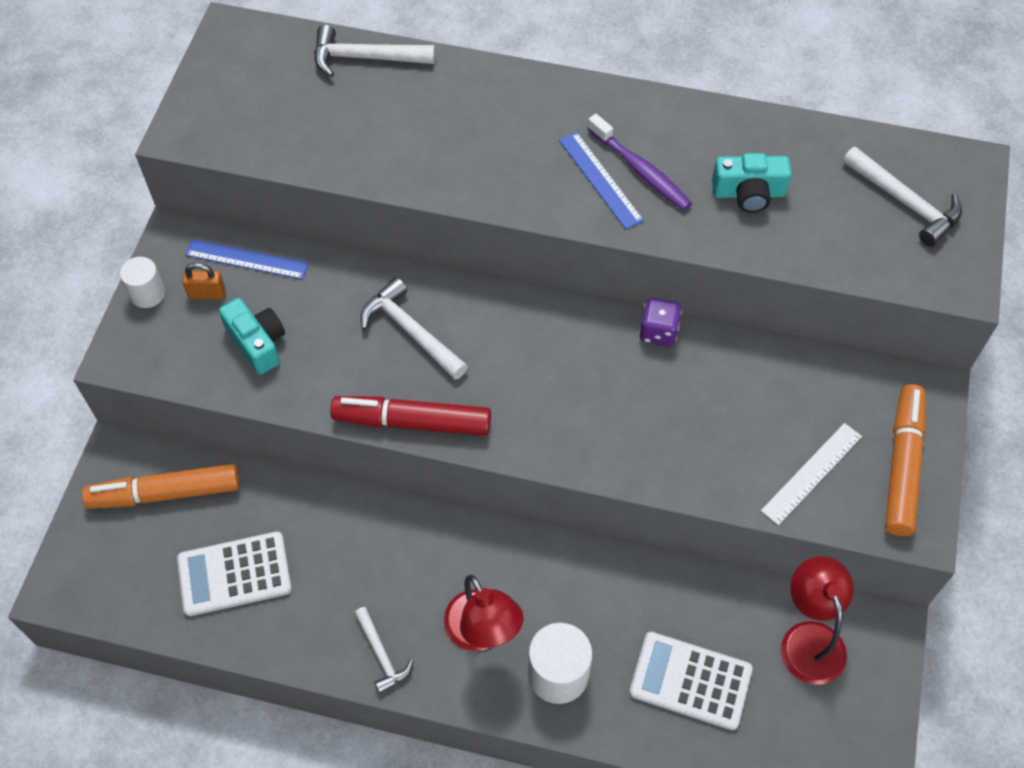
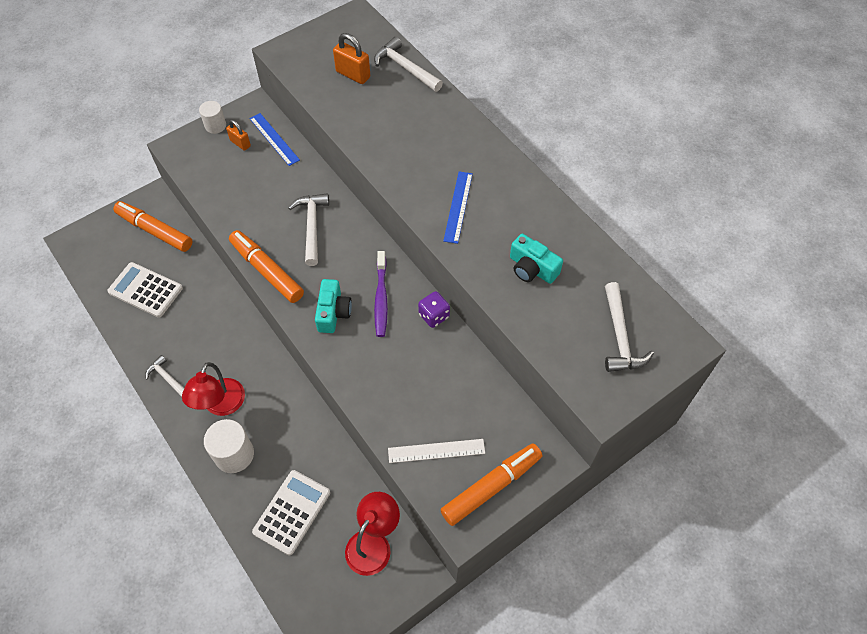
camera: 40 degrees right, 0 degrees up
turquoise camera [219,298,285,375] -> turquoise camera moved to [315,279,352,333]
red marker [330,396,491,436] -> orange marker [229,230,304,303]
white hammer [354,607,413,694] -> white hammer turned 120 degrees clockwise [145,355,184,397]
purple toothbrush [587,114,692,210] -> purple toothbrush moved to [374,251,388,337]
white calculator [629,632,753,730] -> white calculator turned 60 degrees clockwise [252,470,330,555]
none -> orange padlock [333,33,370,84]

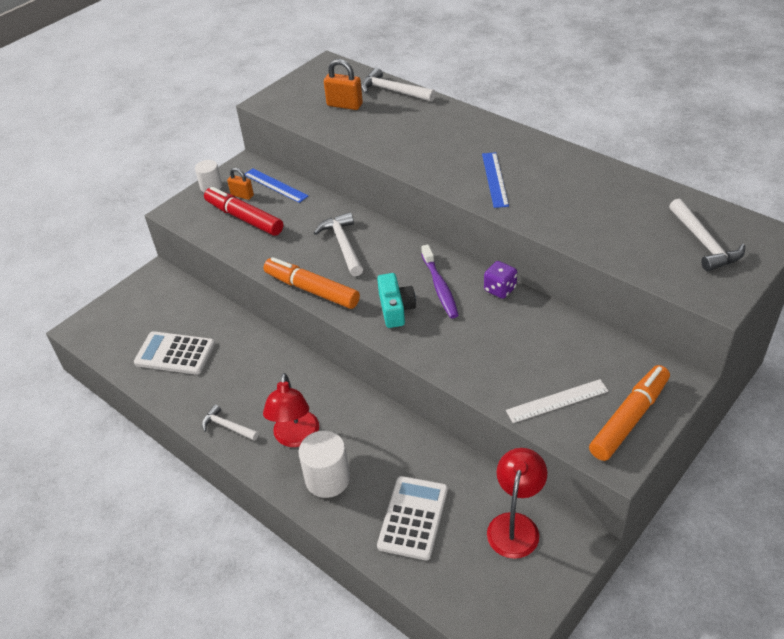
camera: 10 degrees left, 15 degrees down
orange marker [113,201,192,252] -> none
turquoise camera [510,234,563,284] -> none
none -> red marker [204,187,283,236]

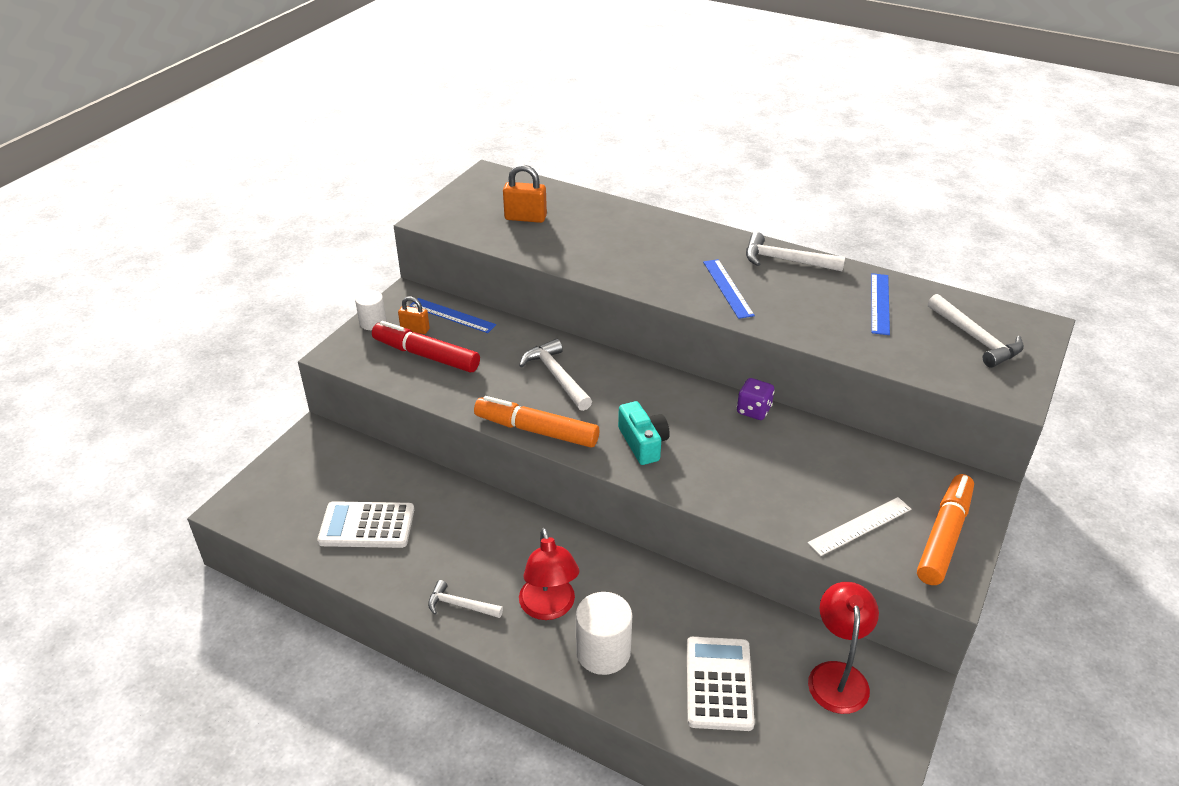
camera: 15 degrees left, 5 degrees down
white hammer [361,68,436,102] -> white hammer moved to [746,232,845,271]
purple toothbrush [421,245,459,318] -> none
none -> blue ruler [871,273,890,335]

